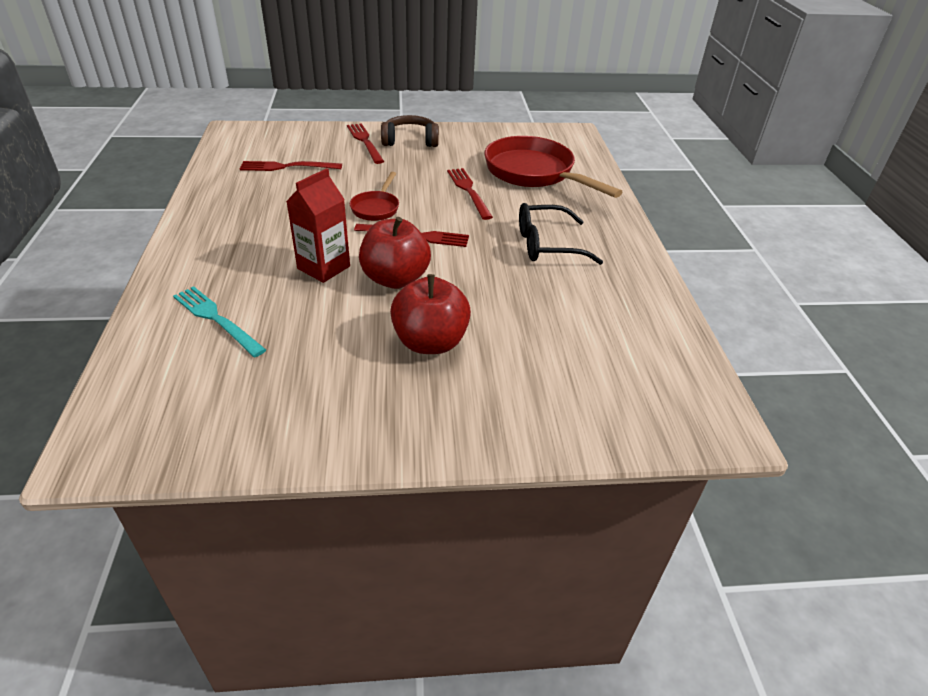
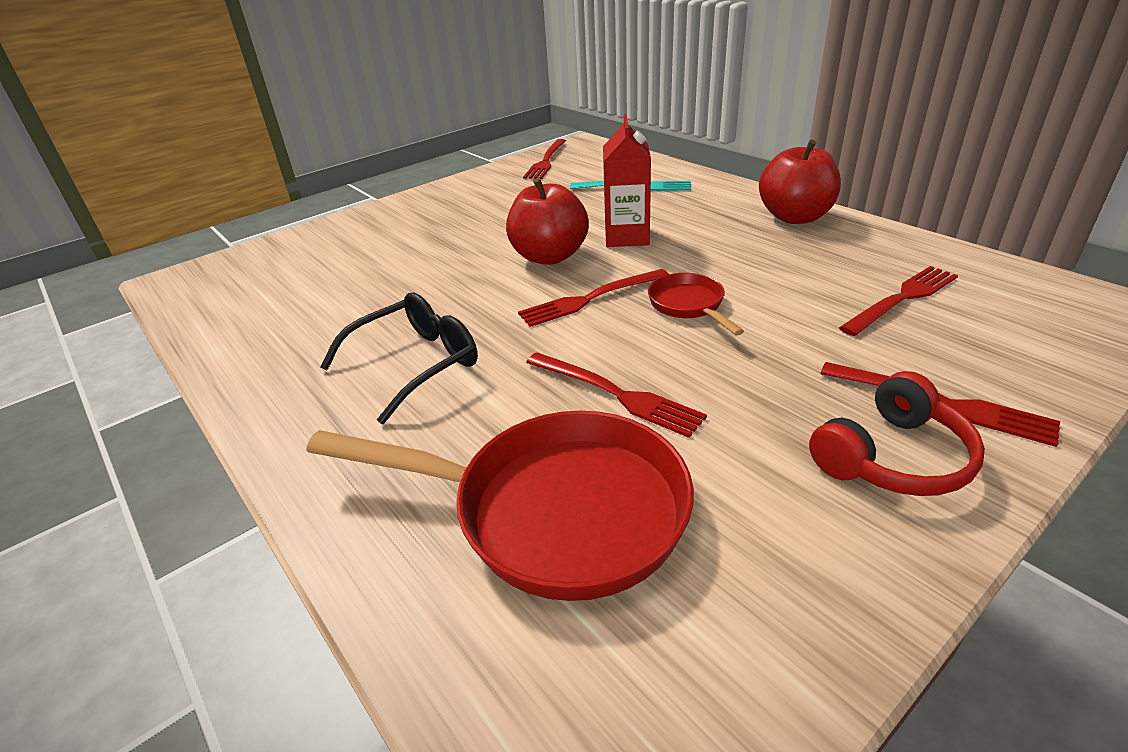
camera: 150 degrees right, 5 degrees down
brown headphones [381,115,439,147] -> red headphones [809,371,985,496]
red apple [390,274,471,354] -> red apple moved to [759,140,841,224]
none -> red fork [523,139,566,179]

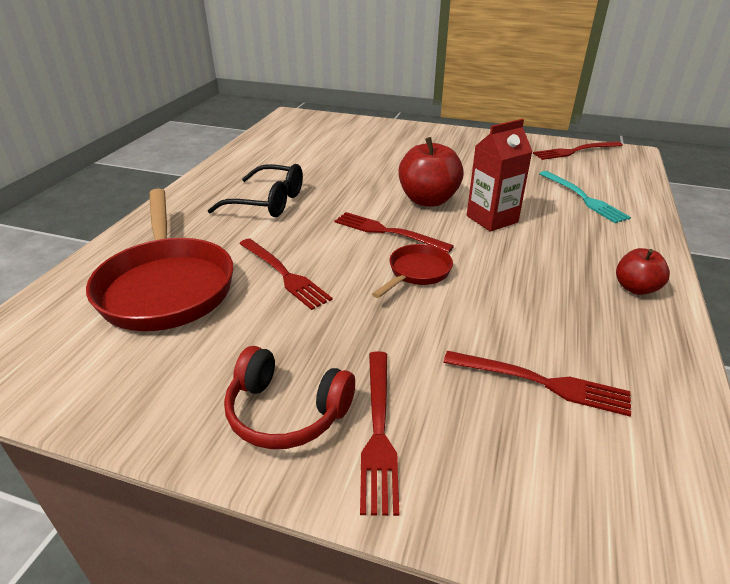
camera: 55 degrees right, 0 degrees up
red fork [526,352,707,438] -> red fork turned 45 degrees counterclockwise [239,238,333,310]
red apple [759,140,841,224] -> red apple [616,248,670,295], size x0.58

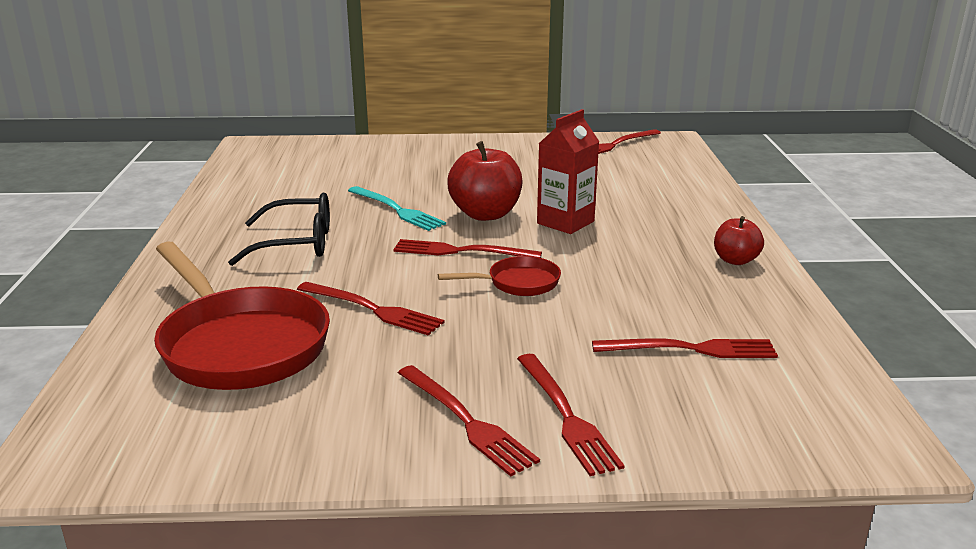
camera: 20 degrees left, 10 degrees down
red headphones [224,346,355,449] -> red fork [398,365,540,477]
red pan [372,244,453,298] -> red pan turned 60 degrees clockwise [438,256,561,296]
turquoise fork [539,171,631,223] -> turquoise fork moved to [348,186,446,231]

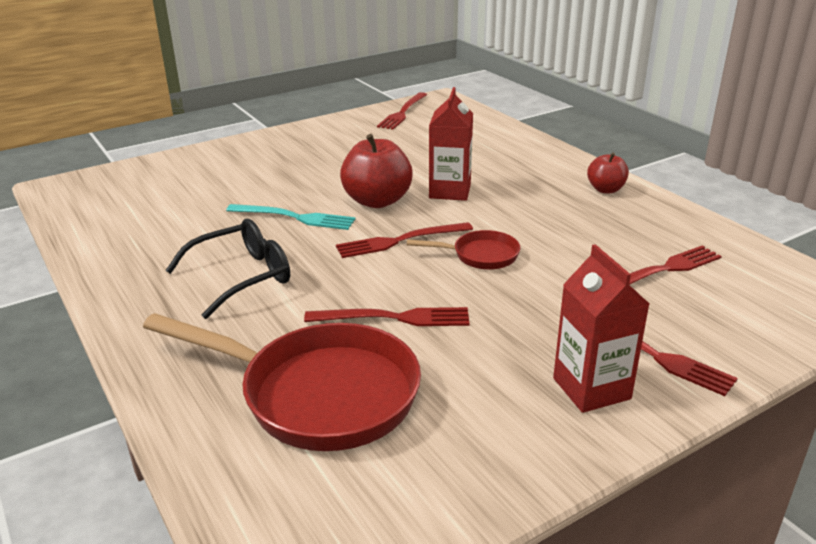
camera: 30 degrees left, 5 degrees up
red fork [398,365,540,477] -> red carton [553,244,649,413]
red pan [438,256,561,296] -> red pan turned 45 degrees clockwise [407,230,520,270]

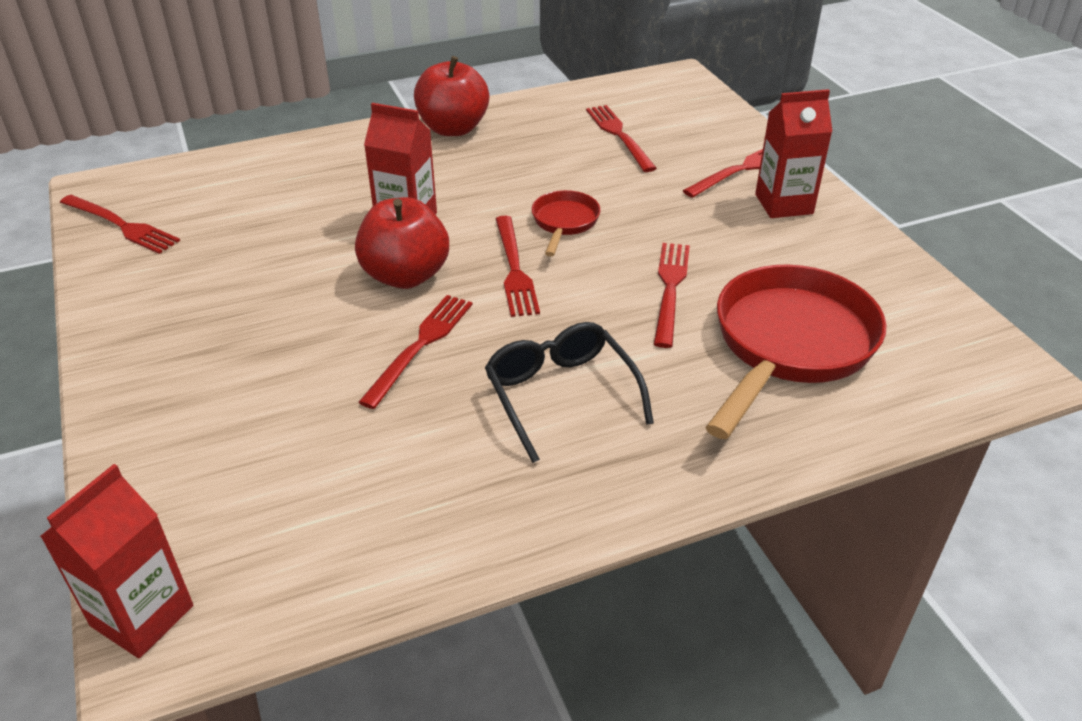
camera: 80 degrees left, 10 degrees up
turquoise fork [226,204,355,230] -> red fork [358,295,473,409]
red apple [587,153,629,193] -> red apple [414,56,489,136], size x1.73
none -> red carton [40,464,193,658]

